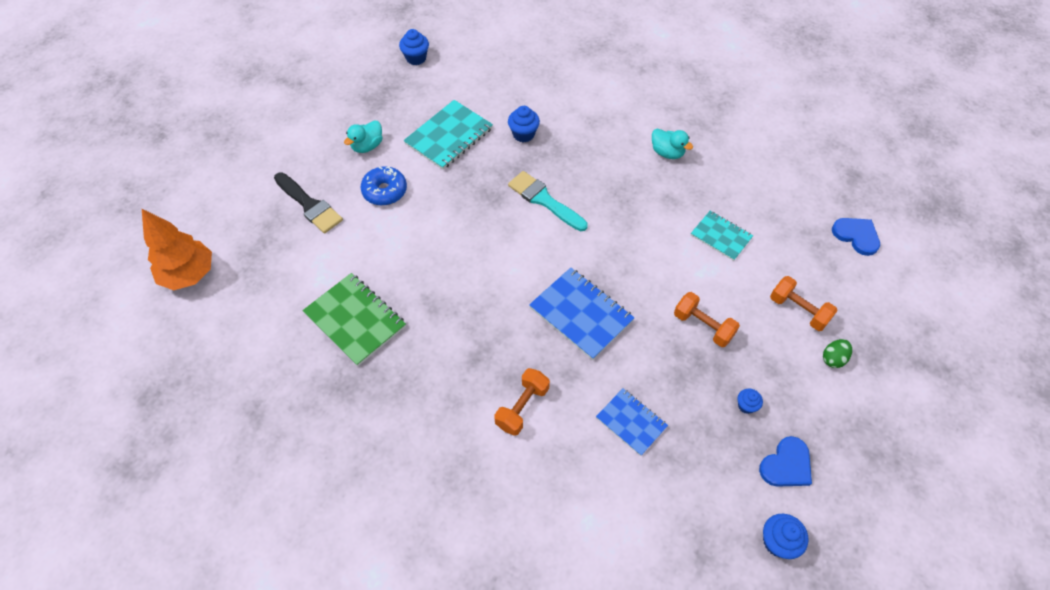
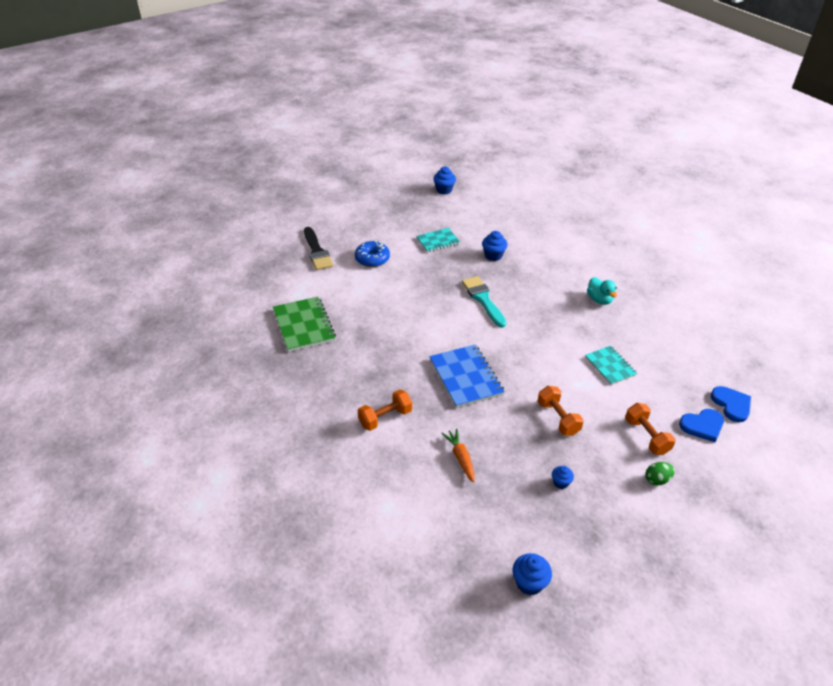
camera: 25 degrees right, 15 degrees down
orange tree [142,209,212,290] -> none
turquoise duck [344,120,382,153] -> none
turquoise notebook [404,100,493,170] -> turquoise notebook [416,228,460,252], size x0.63
blue notebook [596,388,668,456] -> orange carrot [442,428,475,483]
blue heart [759,436,812,487] -> blue heart moved to [679,409,724,442]

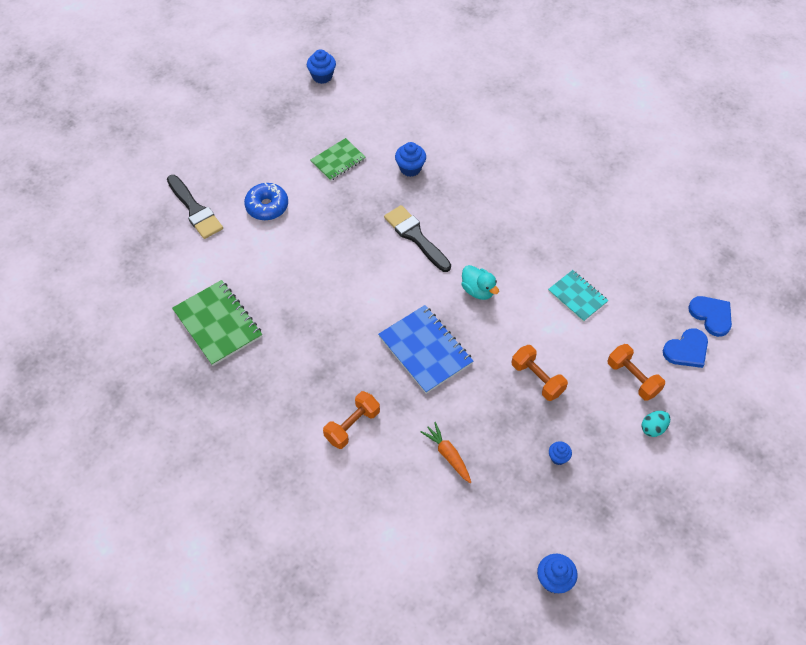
camera: 15 degrees left, 15 degrees up
turquoise notebook [416,228,460,252] -> green notebook [311,138,366,181]
turquoise brush [462,276,507,328] -> black brush [384,205,451,272]
turquoise duck [587,277,617,305] -> turquoise duck moved to [461,265,499,300]
green egg [645,462,675,485] -> turquoise egg [642,411,670,437]

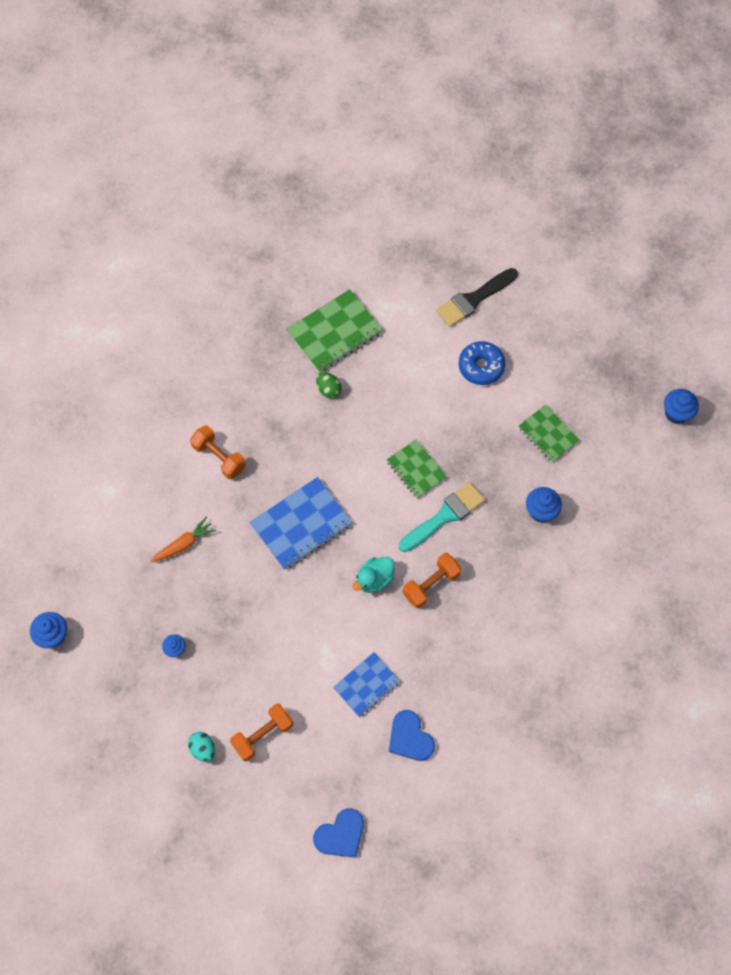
camera: 90 degrees right, 10 degrees up
black brush [384,205,451,272] -> turquoise brush [399,482,485,552]
orange dumbbell [512,345,568,401] -> orange dumbbell moved to [403,553,461,608]
turquoise notebook [548,270,608,322] -> blue notebook [333,652,400,717]
blue heart [663,328,708,368] -> blue heart moved to [389,710,435,761]
none -> green egg [316,372,342,398]
none -> green notebook [387,440,447,499]

